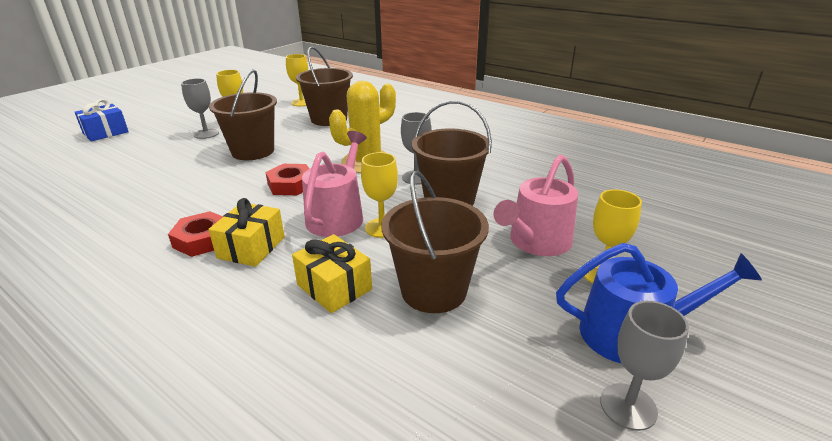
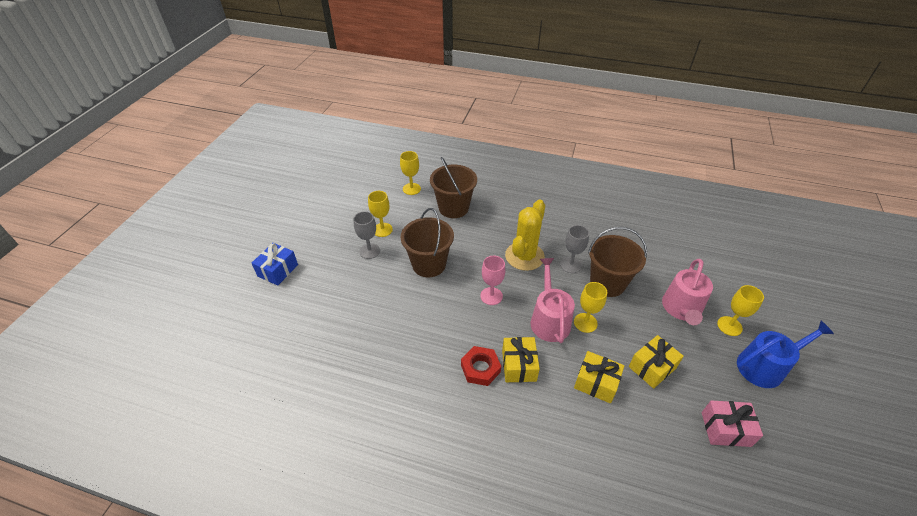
camera: 20 degrees left, 15 degrees up
red nut [265,164,309,195] -> pink goblet [480,256,505,305]
brown bucket [382,171,489,313] -> yellow gift [629,335,684,389]
grey goblet [600,301,689,431] -> none
none -> pink gift [702,400,763,447]

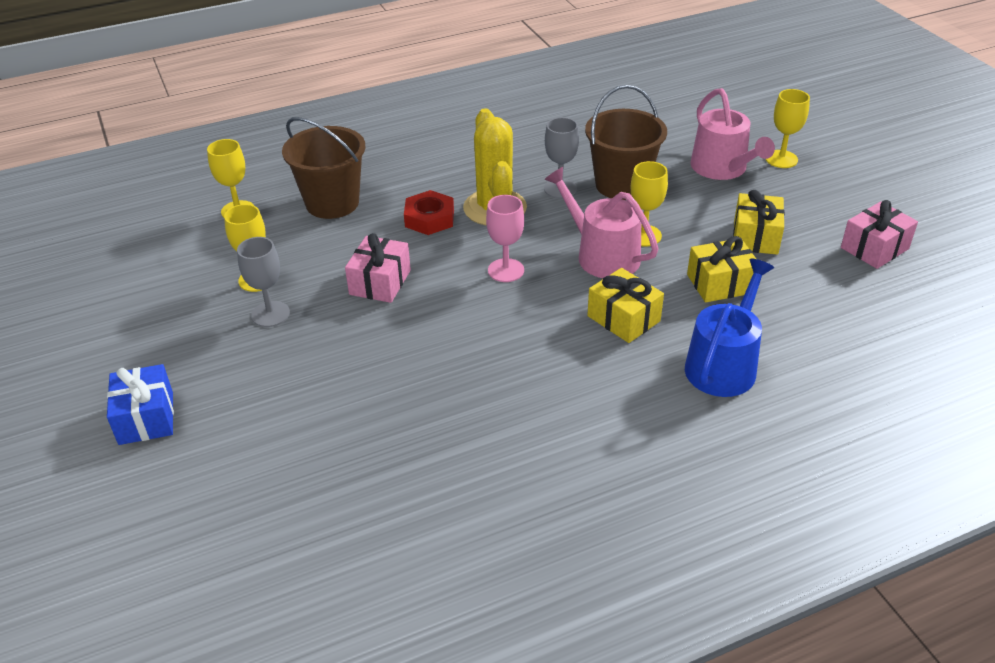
camera: 40 degrees left, 5 degrees down
brown bucket [401,208,454,277] -> pink gift [345,233,411,303]
red nut [461,346,501,386] -> red nut moved to [404,190,454,235]
blue watering can [737,321,834,388] -> blue watering can moved to [685,259,774,397]

